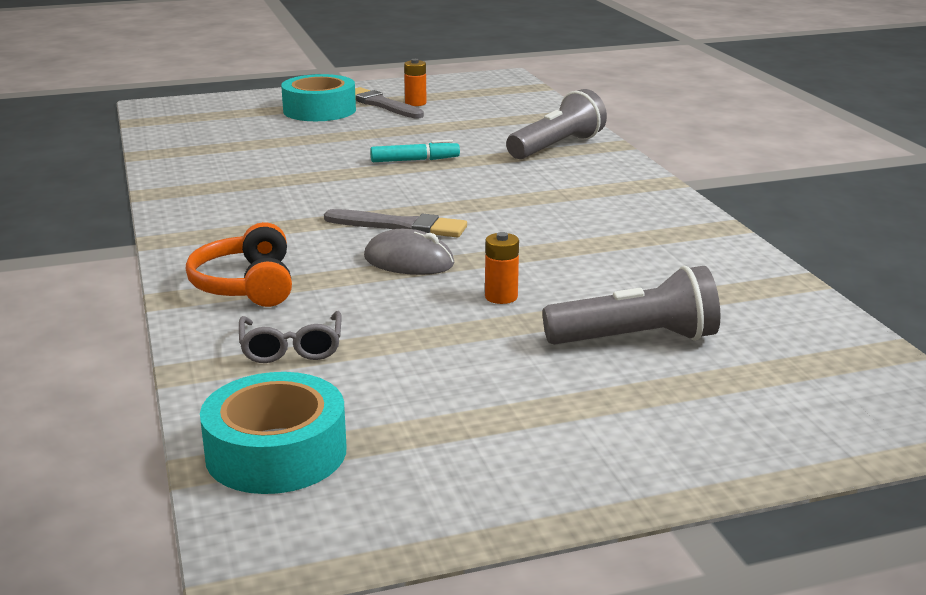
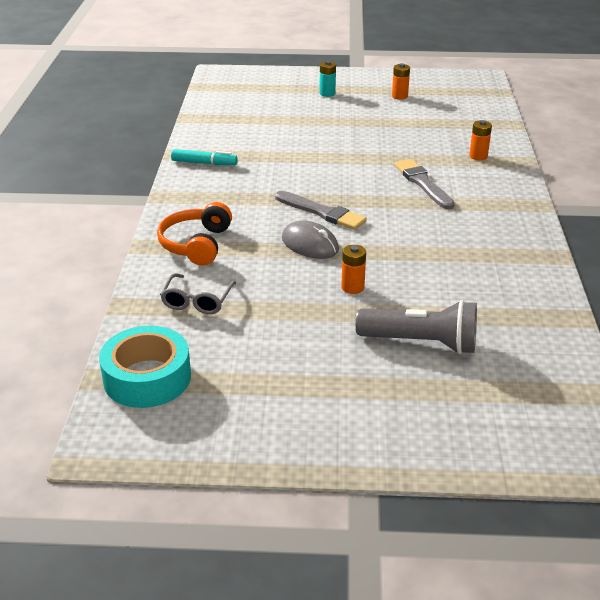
camera: 20 degrees right, 10 degrees up
turquoise tape [281,74,356,121] -> turquoise battery [319,61,336,97]
grey brush [355,87,424,118] -> grey brush moved to [394,159,455,209]
turquoise marker [370,140,460,162] -> turquoise marker moved to [171,149,237,165]
grey flashlight [506,89,607,159] -> orange battery [469,120,492,161]

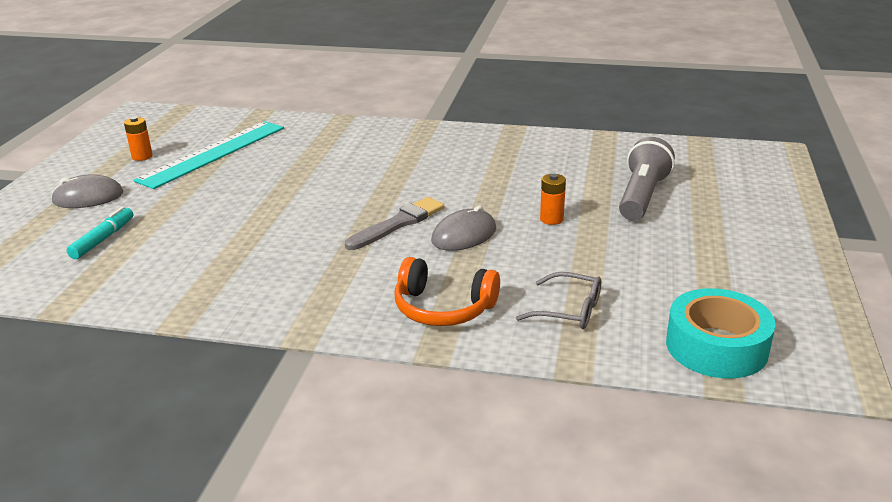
camera: 80 degrees left, 5 degrees down
turquoise marker [171,149,237,165] -> turquoise marker moved to [67,206,134,259]
turquoise battery [319,61,336,97] -> grey mouse [51,174,123,208]
grey brush [394,159,455,209] -> none
orange battery [469,120,492,161] -> none
none -> turquoise ruler [134,121,284,189]

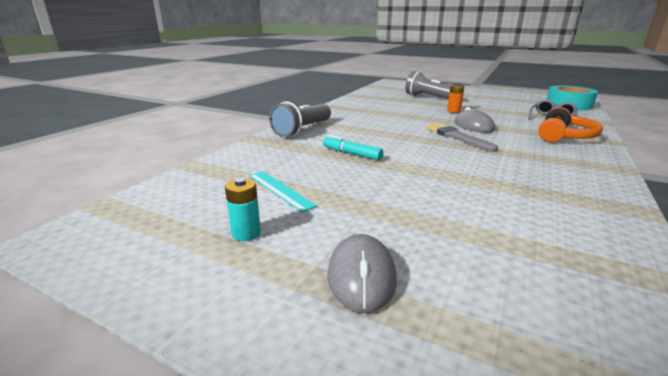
camera: 75 degrees left, 5 degrees down
turquoise marker [67,206,134,259] -> turquoise marker moved to [323,135,383,160]
orange battery [124,117,153,161] -> turquoise battery [225,178,261,241]
turquoise ruler [134,121,284,189] -> turquoise ruler [249,171,317,212], size x0.52
none -> grey flashlight [269,102,331,137]

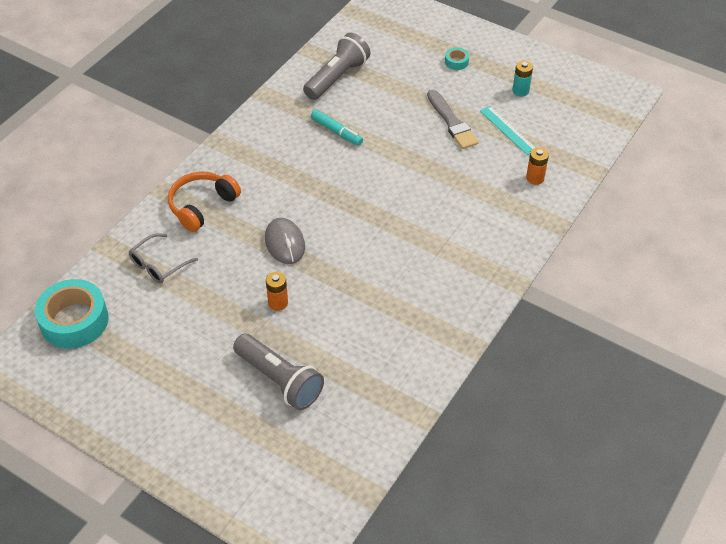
camera: 175 degrees left, 25 degrees up
grey flashlight [269,102,331,137] -> grey flashlight moved to [303,33,371,100]
turquoise marker [323,135,383,160] -> turquoise marker moved to [311,110,363,146]
grey mouse [327,234,397,313] -> turquoise tape [445,48,469,70]
grey brush [426,123,498,152] -> grey brush moved to [427,89,479,149]
none -> orange battery [526,147,549,185]

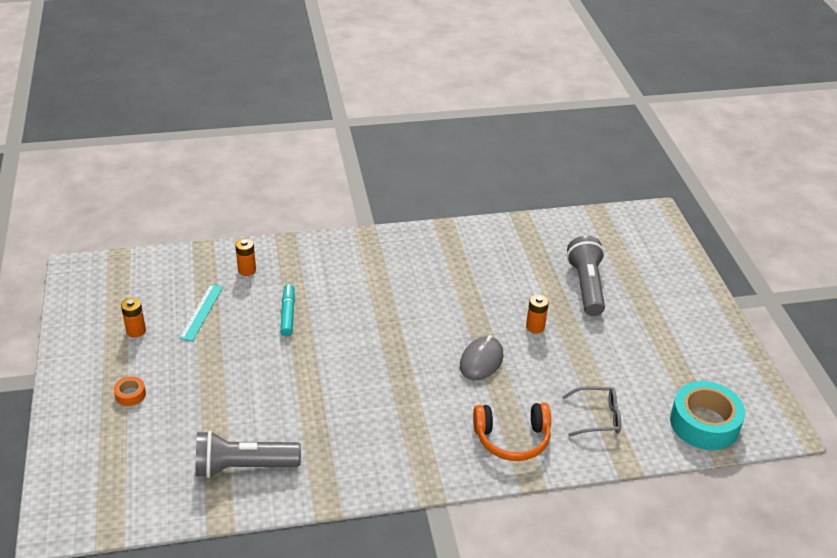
camera: 135 degrees left, 10 degrees down
turquoise marker [311,110,363,146] -> turquoise marker moved to [280,284,295,336]
grey brush [427,89,479,149] -> none
turquoise tape [445,48,469,70] -> orange tape [114,377,146,406]
turquoise battery [512,61,533,97] -> orange battery [121,298,146,338]

